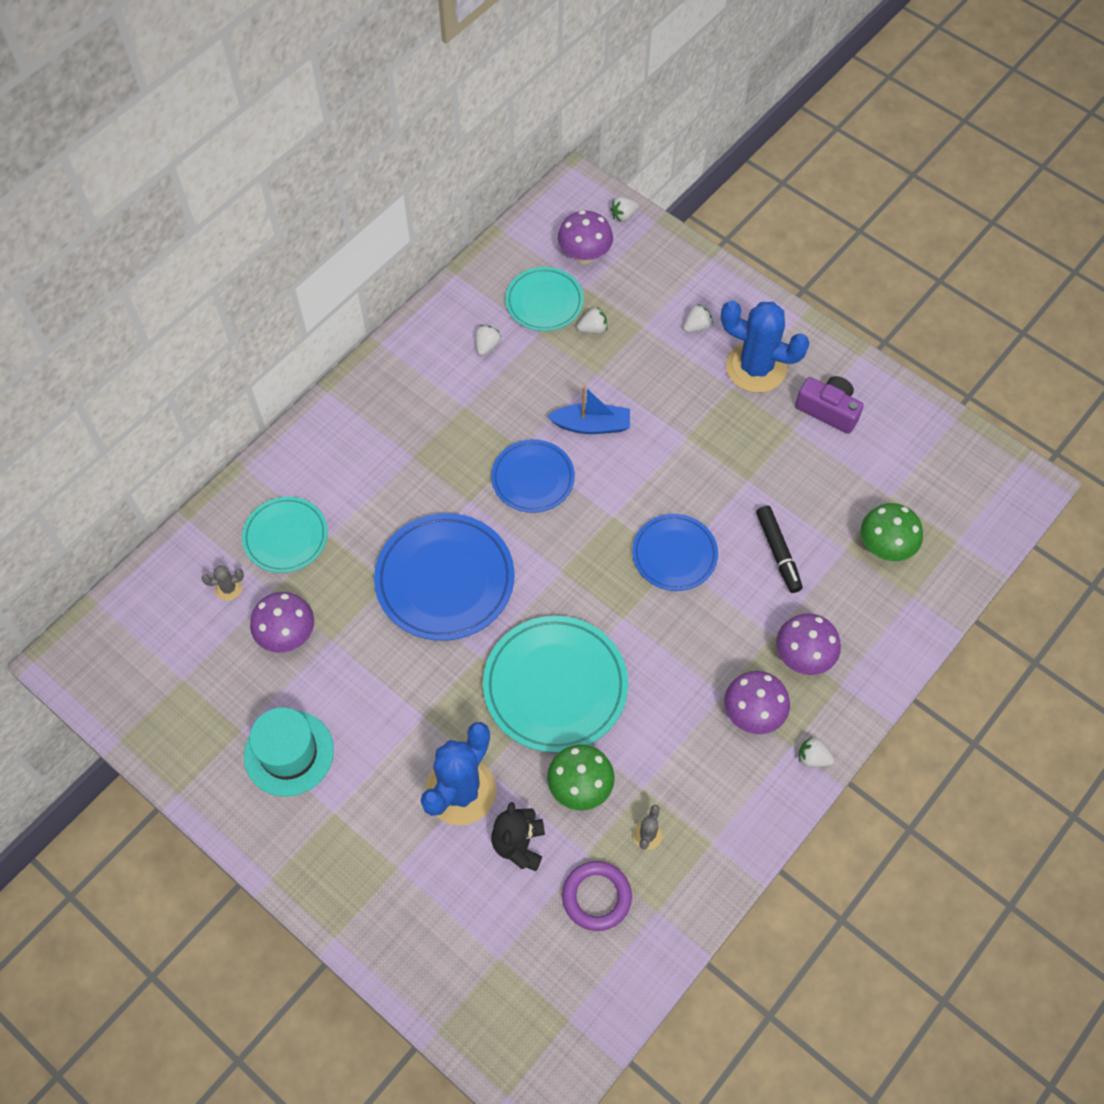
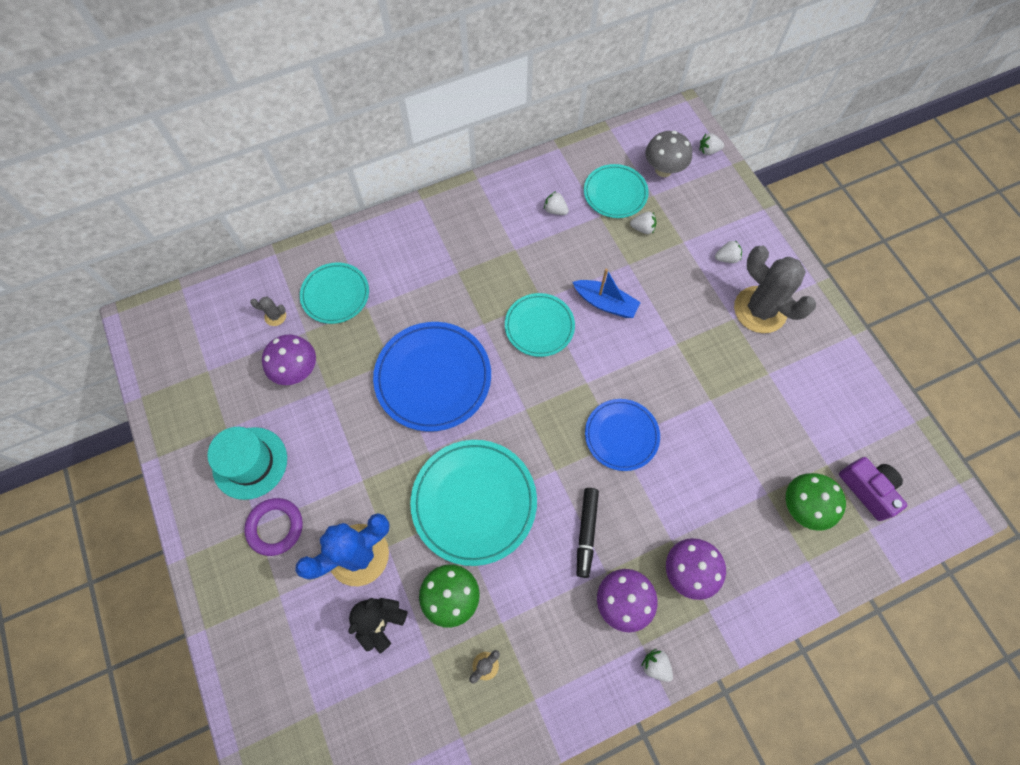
camera: 25 degrees right, 5 degrees up
white strawberry [475,325,501,356] -> white strawberry turned 105 degrees counterclockwise [544,191,569,215]
blue plate [491,439,575,513] -> turquoise plate [505,293,575,357]
purple mushroom [558,210,613,264] -> grey mushroom [645,131,692,177]
purple ring [562,861,632,931] -> purple ring moved to [244,498,303,556]
blue cactus [721,300,810,393] -> grey cactus [734,246,816,333]
black marker [756,506,803,593] -> black marker moved to [577,488,599,578]
purple camera [795,376,864,434] -> purple camera moved to [839,457,907,521]

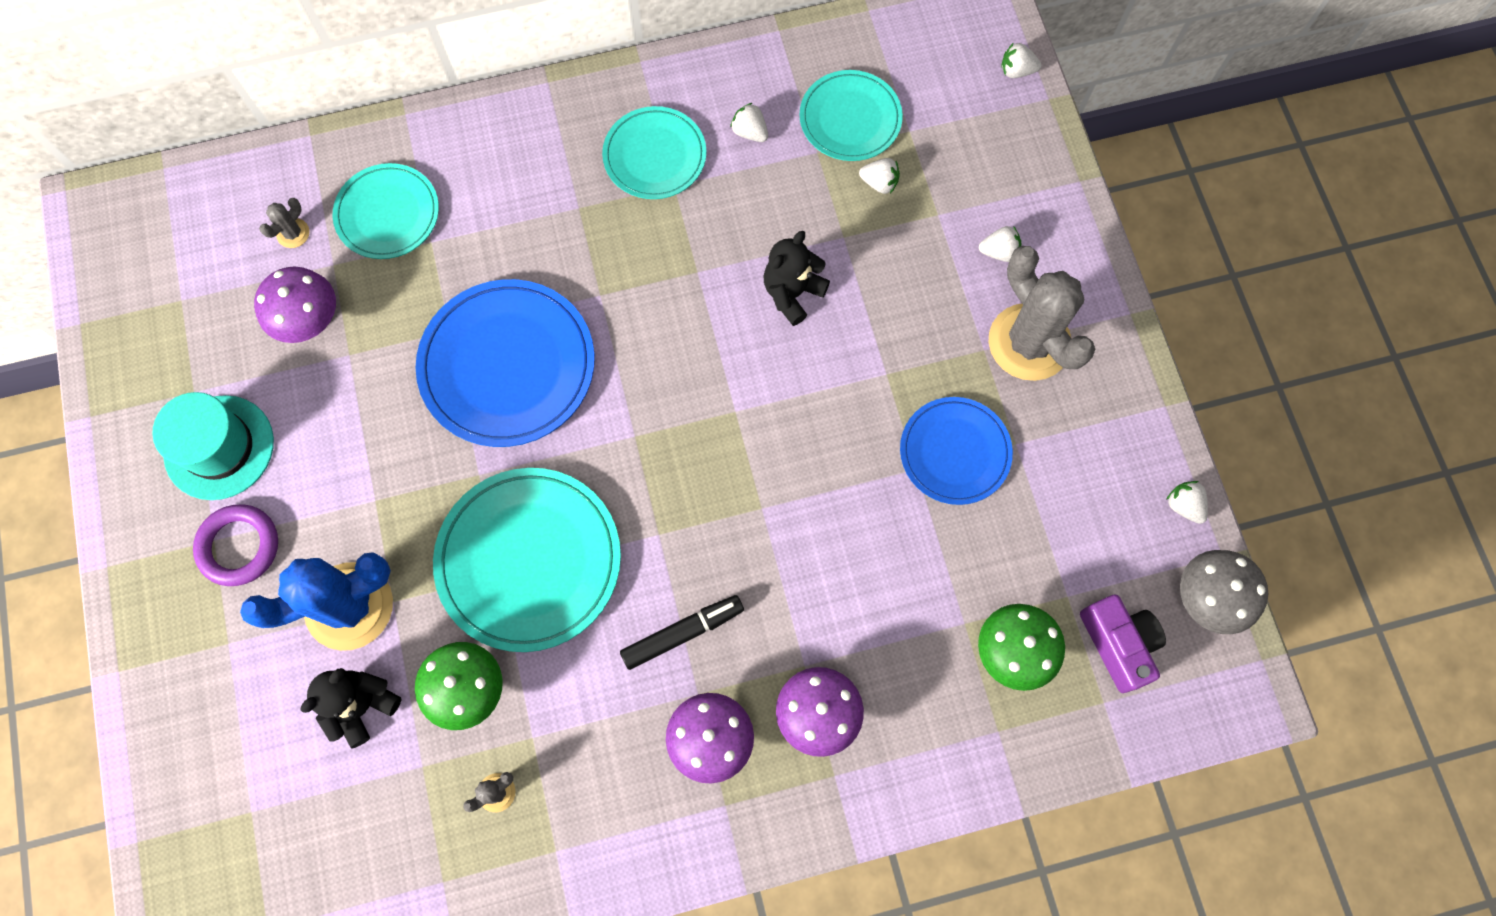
camera: 10 degrees right, 5 degrees up
grey cactus [250,296,286,326] -> grey cactus turned 75 degrees counterclockwise [259,198,309,248]
turquoise plate [505,293,575,357] -> turquoise plate moved to [602,106,707,199]
blue boat [573,269,641,318] -> black teddy bear [764,231,830,326]
black marker [577,488,599,578] -> black marker turned 135 degrees counterclockwise [620,595,744,670]
blue plate [585,399,660,471] -> blue plate moved to [900,397,1013,505]
white strawberry [641,649,673,682] -> white strawberry moved to [1166,481,1208,524]
grey mushroom [645,131,692,177] -> grey mushroom moved to [1180,550,1268,634]

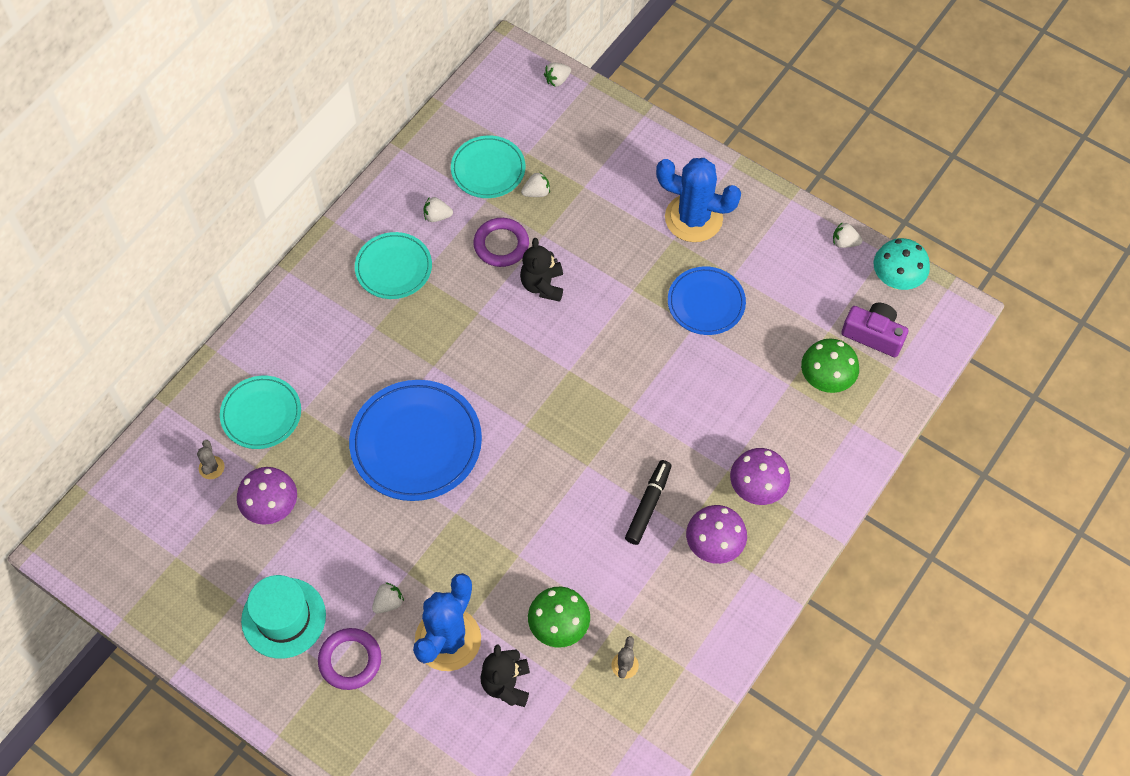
camera: 40 degrees left, 10 degrees down
turquoise plate [433,468,621,652] -> none
white strawberry [979,226,1021,262] -> white strawberry moved to [372,582,404,614]
grey cactus [989,246,1095,381] -> blue cactus [656,158,741,242]
grey mushroom [1180,550,1268,634] -> turquoise mushroom [873,238,930,290]
none -> purple ring [473,218,529,267]

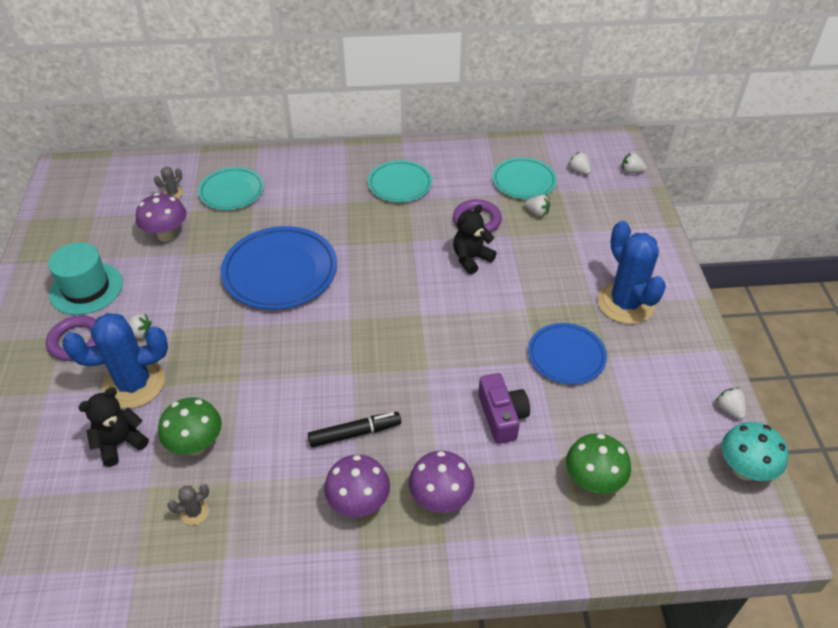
camera: 50 degrees right, 15 degrees down
white strawberry [423,197,453,222] -> white strawberry moved to [568,152,591,175]
purple camera [841,303,909,357] -> purple camera moved to [478,373,530,444]

